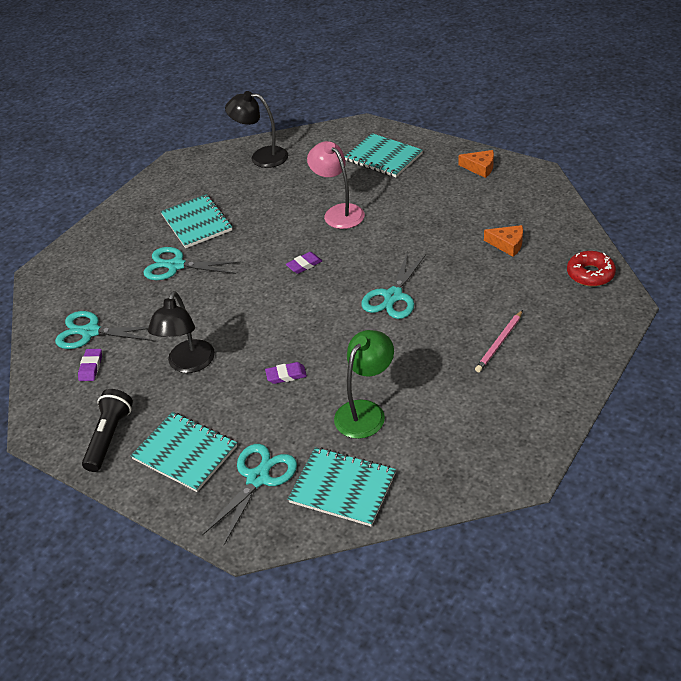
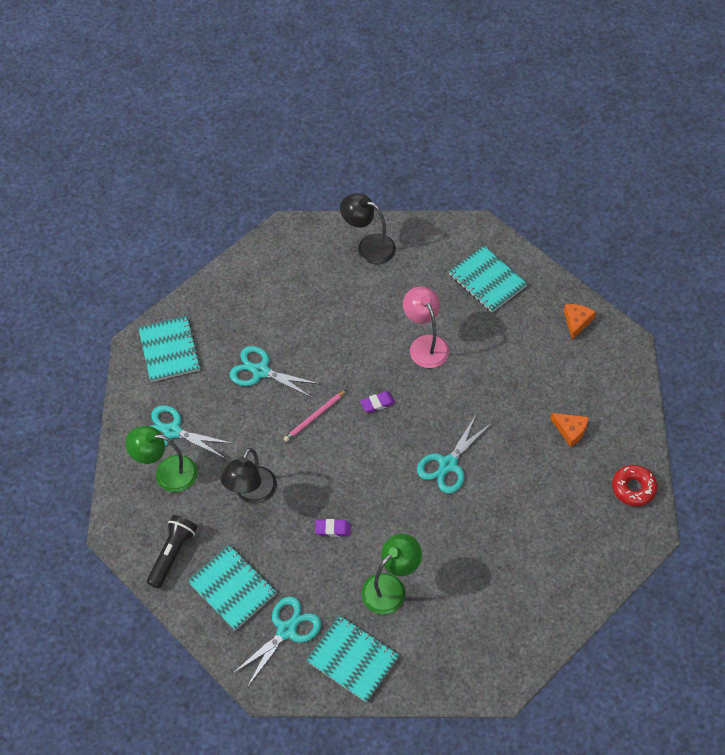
camera: 10 degrees right, 15 degrees up
purple eraser [78,349,102,381] -> green lamp [125,426,198,492]
turquoise notebook [160,194,232,248] -> turquoise notebook moved to [138,316,201,382]
orange cheese [459,150,494,178] -> orange cheese turned 105 degrees counterclockwise [564,304,596,340]
pink pencil [475,310,523,372] -> pink pencil moved to [284,390,347,442]

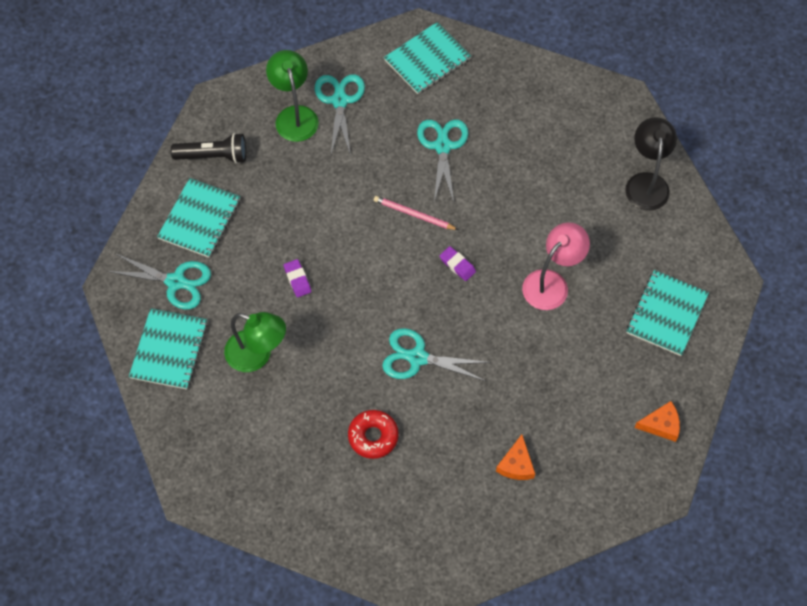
camera: 65 degrees right, 5 degrees up
black lamp [220,448,277,504] -> none
red donut [612,465,657,506] -> red donut moved to [348,410,399,459]

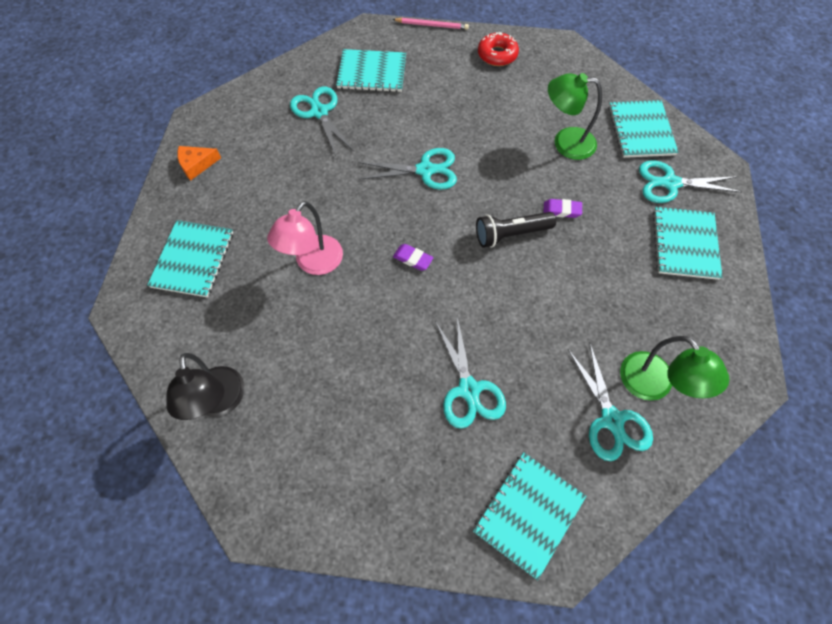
camera: 165 degrees right, 0 degrees up
black flashlight [171,133,246,164] -> black flashlight moved to [476,212,556,248]
purple eraser [284,259,311,297] -> purple eraser turned 45 degrees counterclockwise [543,199,582,218]
red donut [348,410,399,459] -> red donut moved to [478,32,519,66]
pink pencil [374,196,458,230] -> pink pencil moved to [392,18,469,30]
orange cheese [496,435,535,480] -> turquoise scissors [290,87,354,156]
none -> turquoise notebook [336,49,406,92]

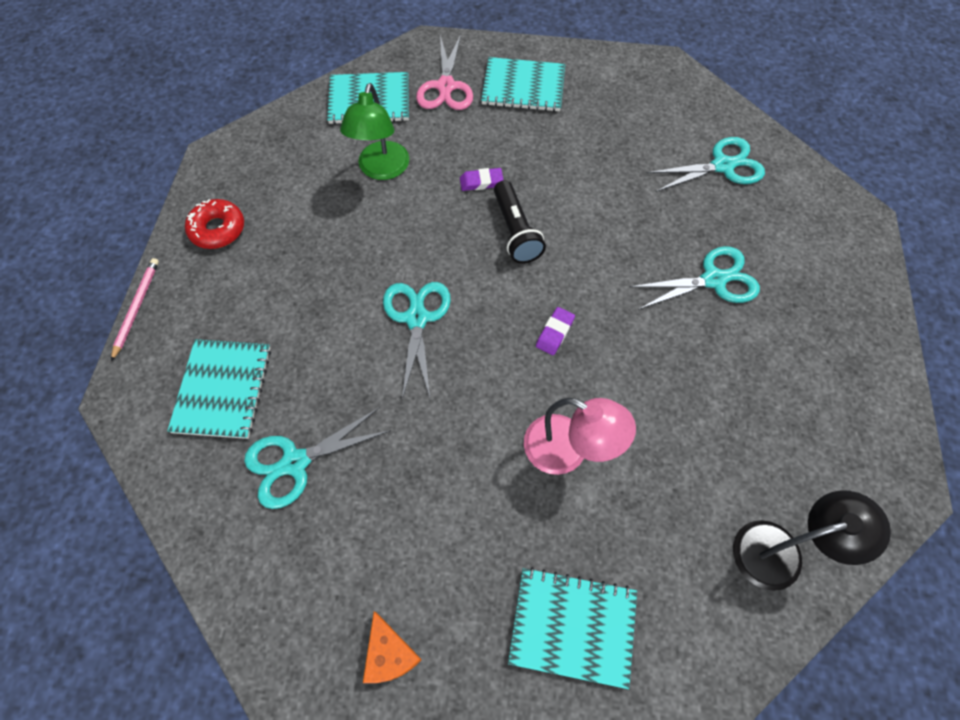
camera: 90 degrees left, 0 degrees up
turquoise notebook [473,452,586,580] -> none
purple eraser [543,199,582,218] -> purple eraser turned 75 degrees clockwise [460,168,504,191]
green lamp [620,336,729,401] -> none
turquoise scissors [639,160,742,203] -> pink scissors [416,34,473,110]

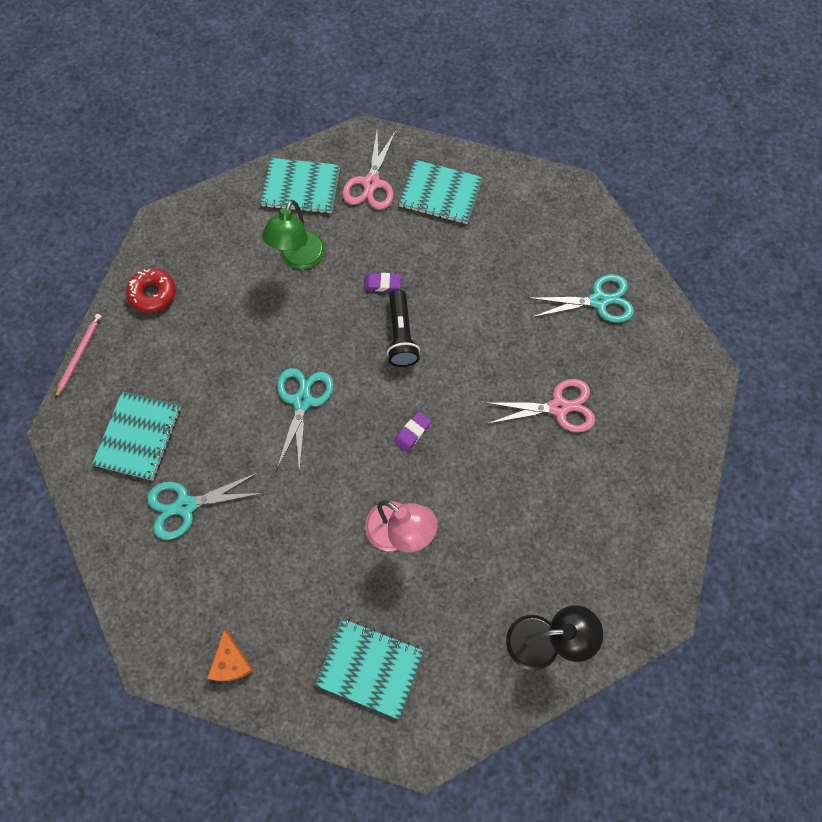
camera: 10 degrees right, 5 degrees up
turquoise scissors [629,246,760,310] -> pink scissors [484,379,595,432]

